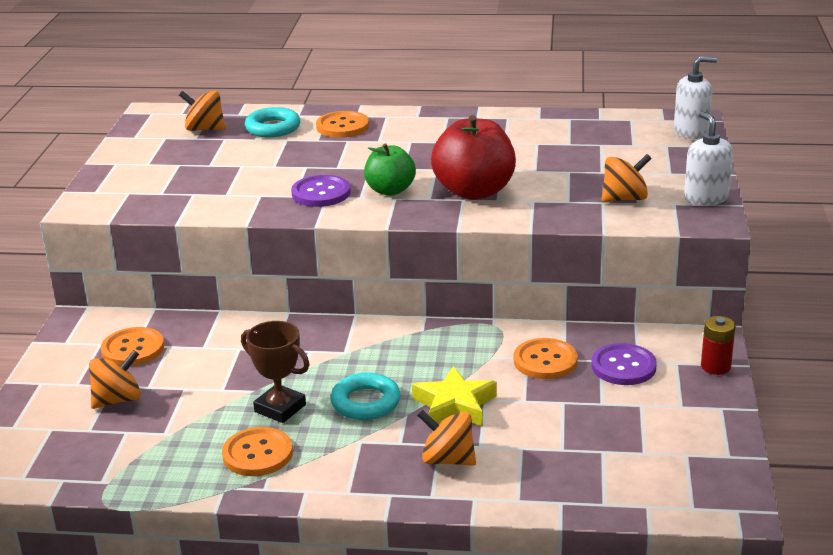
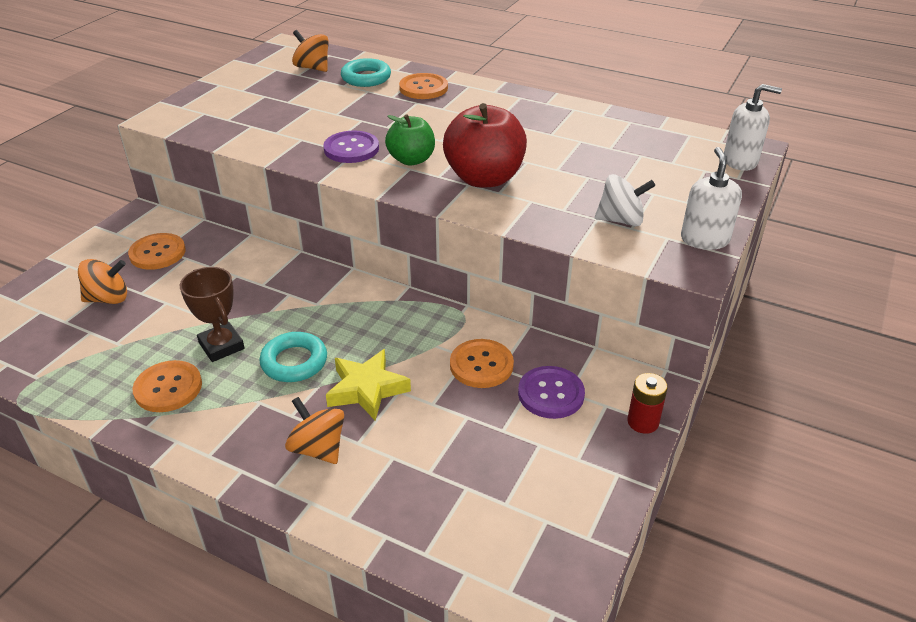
camera: 20 degrees right, 10 degrees up
orange spinning top [602,154,652,202] -> white spinning top [595,174,655,226]

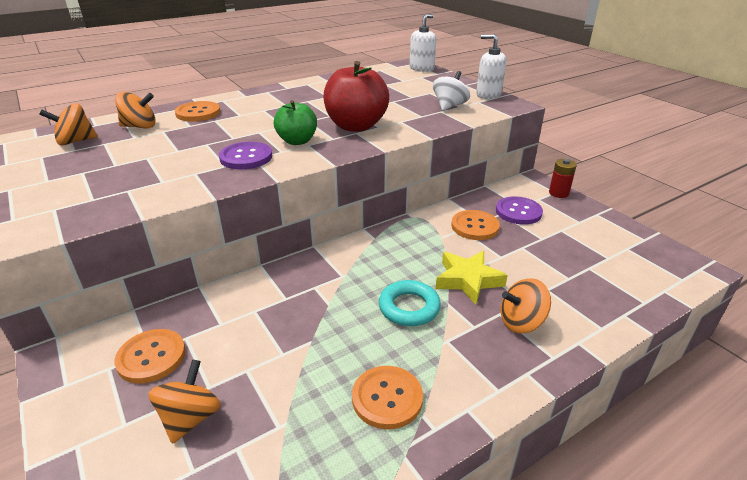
camera: 60 degrees left, 5 degrees down
brown trophy [180,267,245,362] -> none
turquoise ring [341,58,391,87] -> orange spinning top [115,91,156,129]

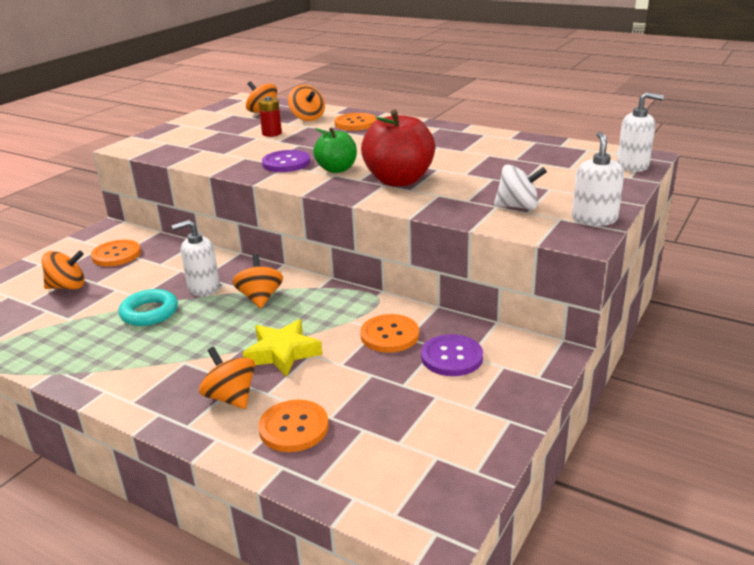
camera: 65 degrees right, 5 degrees down
orange button [352,366,423,429] -> orange button moved to [258,400,329,452]
turquoise ring [379,280,441,326] -> turquoise ring moved to [118,289,178,326]
red battery [549,159,577,198] -> red battery moved to [258,96,282,137]
none -> white soap dispenser [172,220,220,297]
none -> orange spinning top [233,254,283,308]

